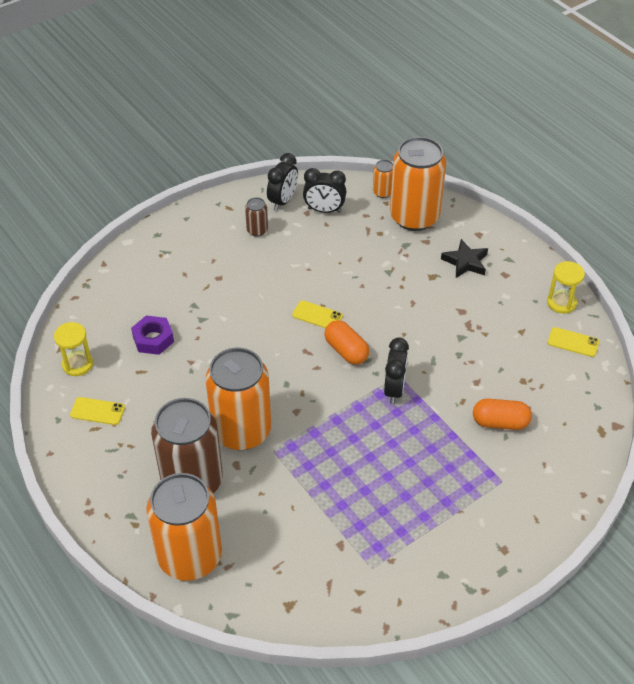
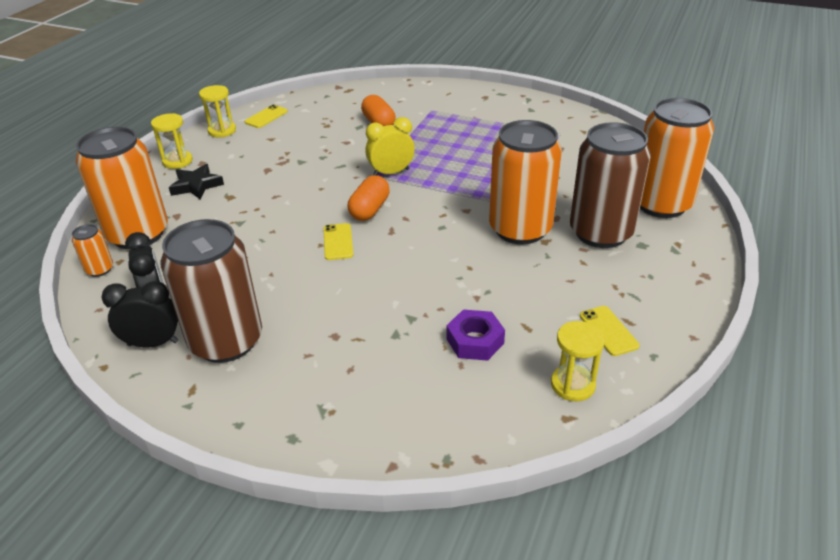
camera: 120 degrees left, 10 degrees down
brown can [245,197,268,237] -> brown can [160,219,262,363], size x2.36
black clock [384,338,409,404] -> yellow clock [365,117,415,175]
yellow phone [548,327,599,357] -> yellow phone turned 45 degrees clockwise [245,105,288,128]
none -> yellow hourglass [151,113,193,169]

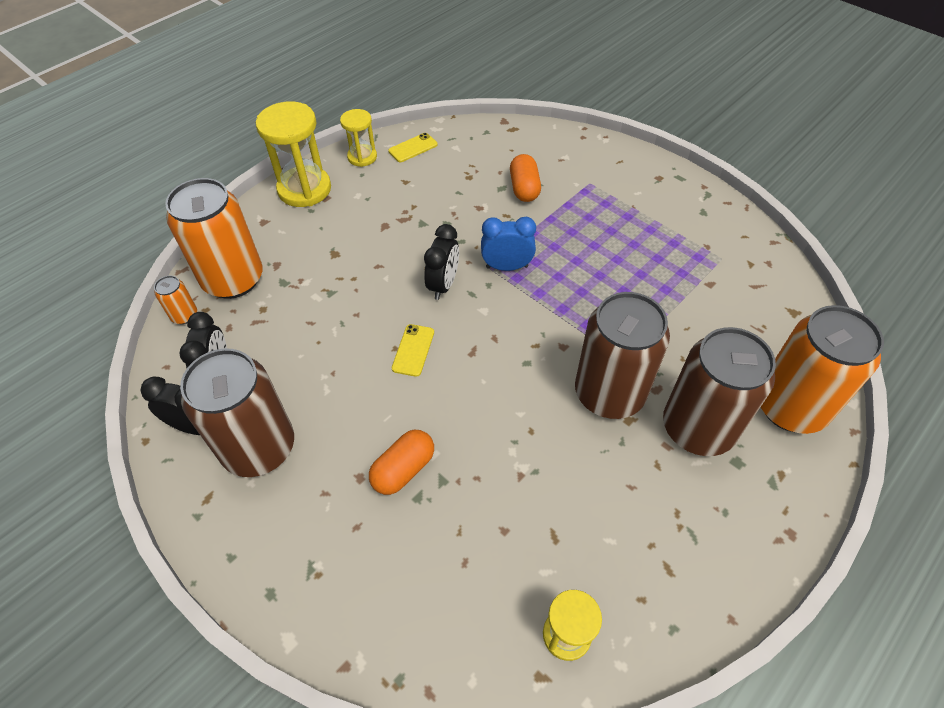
camera: 20 degrees right, 15 degrees up
yellow hourglass [151,113,193,169] -> yellow hourglass [256,101,331,207], size x1.74
black star [169,164,224,200] -> none
orange capsule [348,175,390,221] -> orange capsule moved to [369,430,434,495]
yellow clock [365,117,415,175] -> blue clock [481,217,536,271]
purple nut [446,309,505,361] -> none
orange can [489,120,562,245] -> brown can [575,292,670,419]
yellow phone [580,306,640,356] -> none
none -> black clock [424,224,459,300]

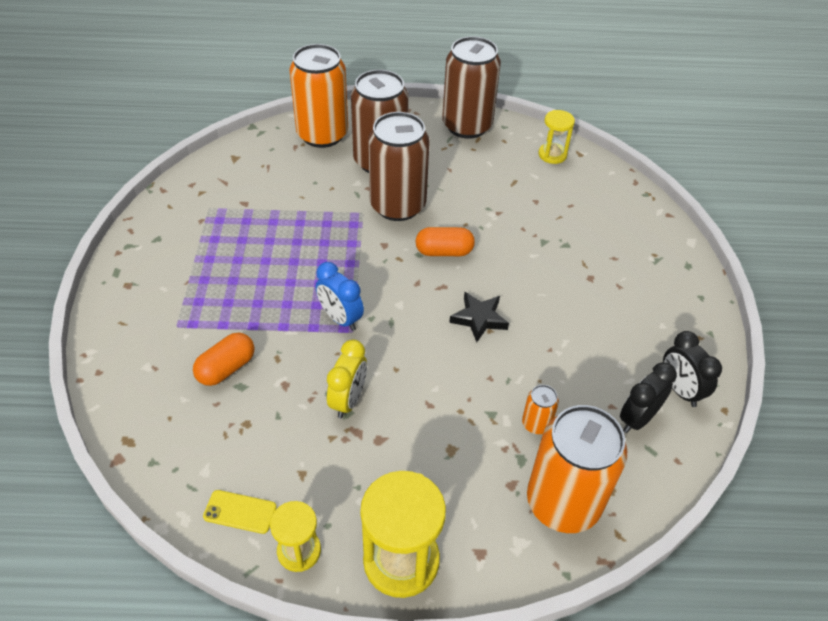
camera: 135 degrees left, 5 degrees down
orange can [154,276,197,324] -> orange can moved to [522,385,559,434]
brown can [180,348,294,477] -> brown can moved to [442,36,501,139]
orange capsule [369,430,434,495] -> orange capsule moved to [416,227,475,256]
yellow phone [392,324,434,377] -> black star [449,292,509,342]
black clock [424,224,459,300] -> none
none -> yellow clock [327,340,367,418]

